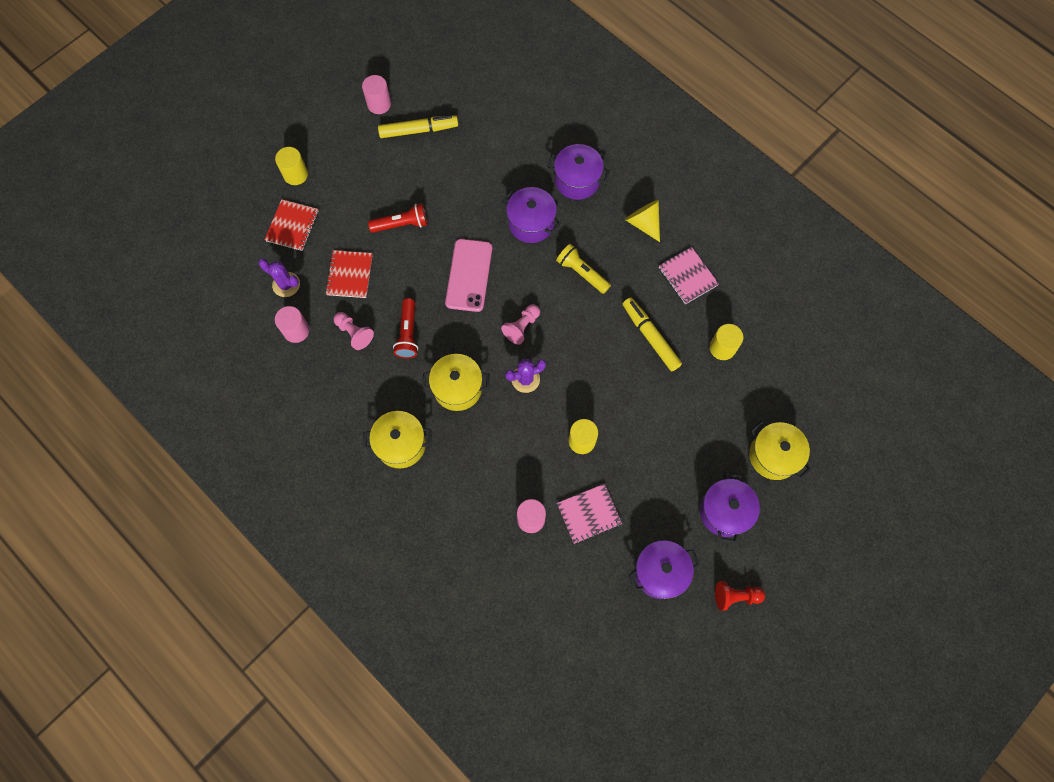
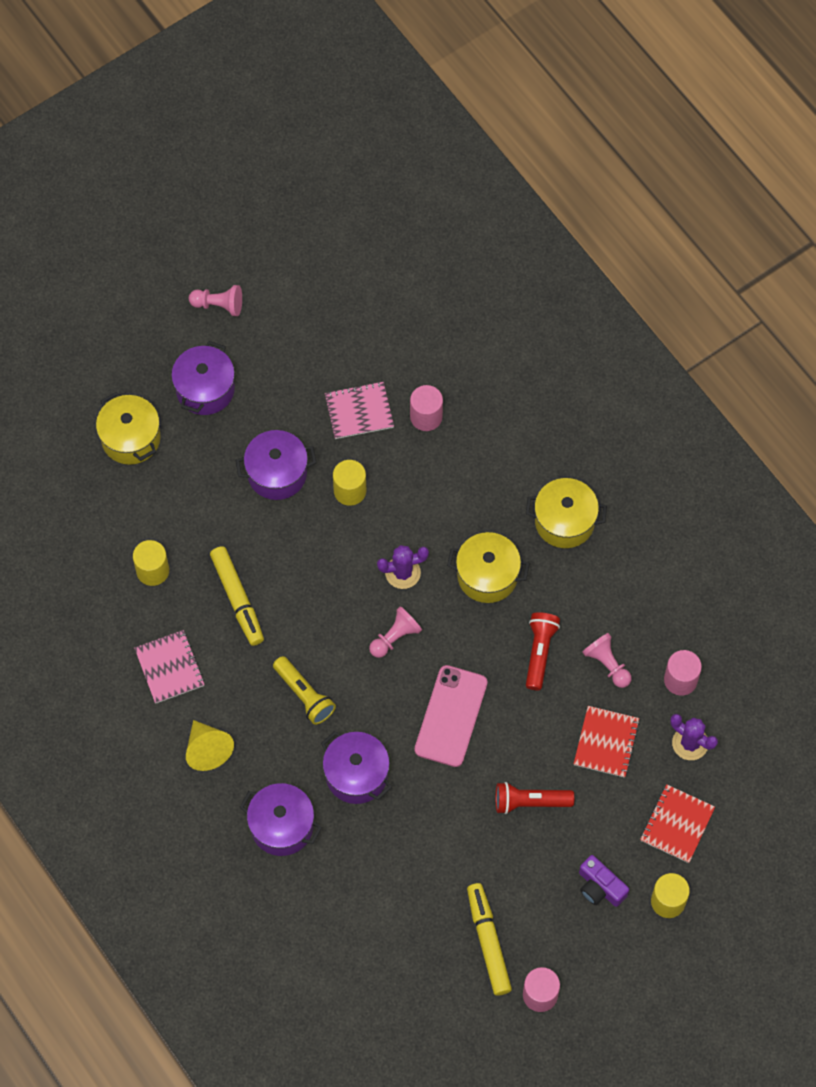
camera: 170 degrees left, 5 degrees down
yellow marker [378,115,458,138] -> yellow marker turned 75 degrees clockwise [467,883,512,996]
purple pot [629,540,700,599] -> purple pot moved to [235,430,317,500]
red pawn [715,581,765,611] -> pink pawn [189,285,242,316]
none -> purple camera [579,855,629,907]

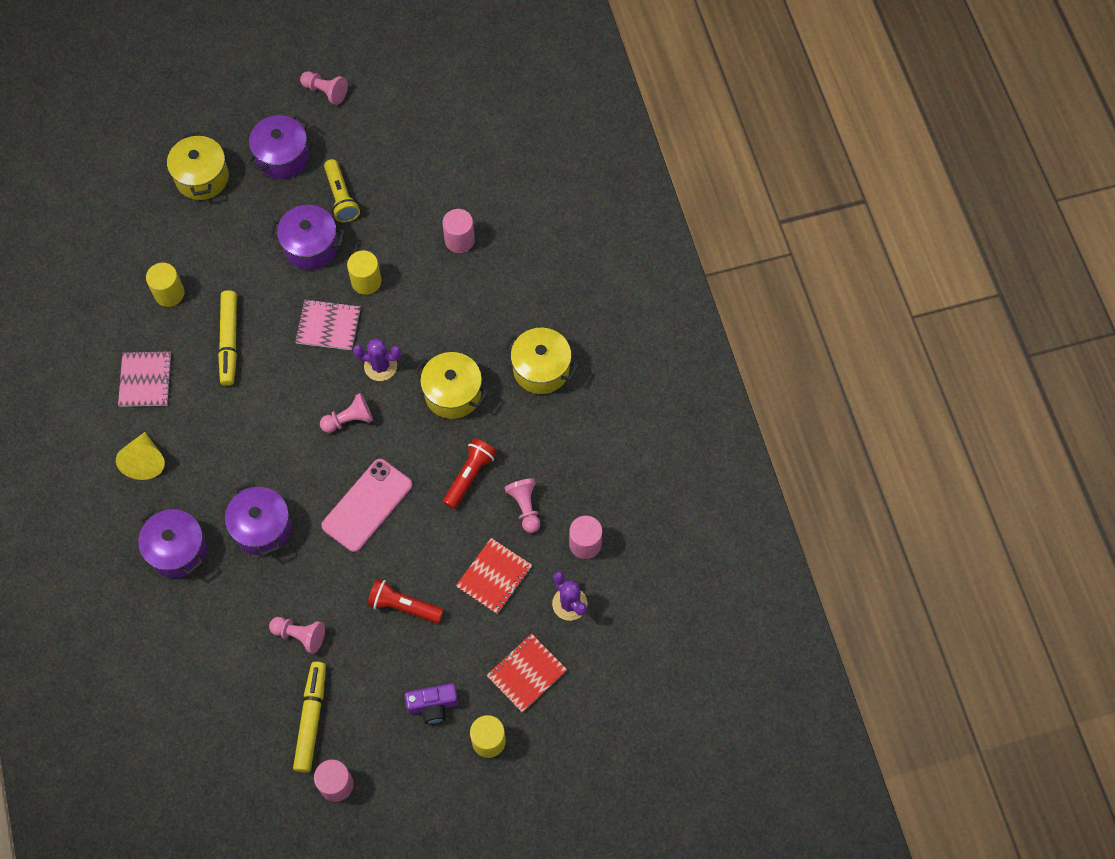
camera: 20 degrees right, 0 degrees up
yellow flashlight [273,656,336,725] -> yellow flashlight moved to [324,159,360,223]
pink notebook [325,381,394,439] -> pink notebook moved to [295,299,360,350]
purple camera [579,855,629,907] -> purple camera turned 75 degrees counterclockwise [405,684,458,724]
none -> pink pawn [269,617,325,654]

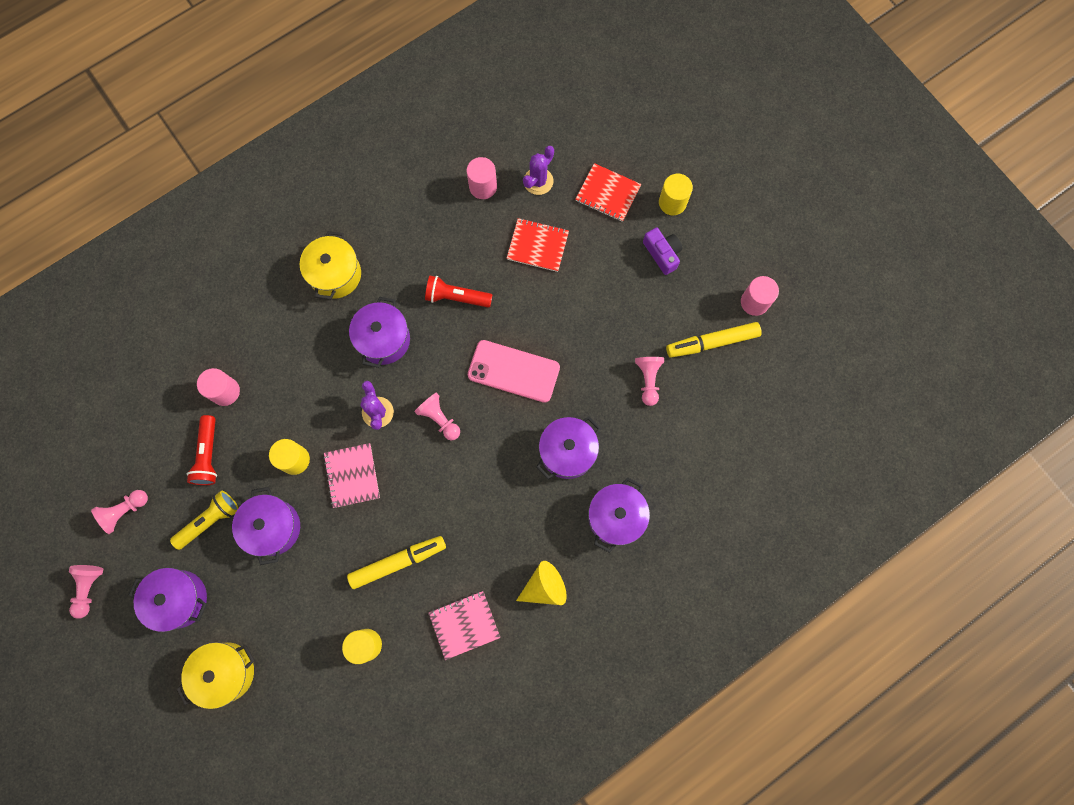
camera: 110 degrees left, 10 degrees up
red flashlight [367,578,444,623] -> red flashlight moved to [187,415,217,485]
yellow pot [415,352,488,419] -> purple pot [349,297,410,368]
pink pawn [505,478,540,533] -> pink pawn moved to [91,490,148,534]

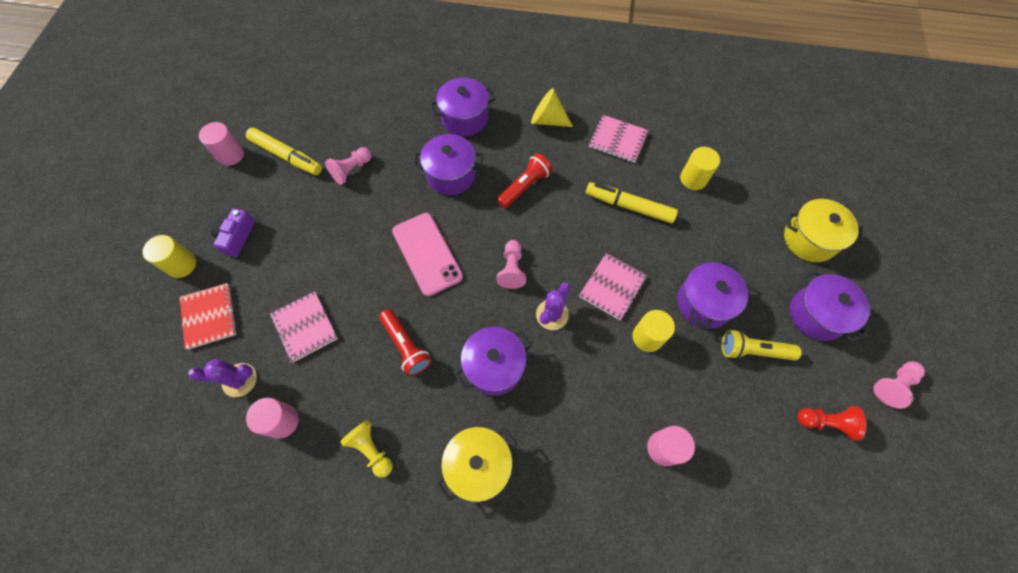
camera: 135 degrees left, 10 degrees down
pink pawn [91,490,148,534] -> red pawn [797,406,866,441]
red flashlight [187,415,217,485] -> red flashlight moved to [497,153,553,208]
red notebook [507,218,569,272] -> pink notebook [270,291,338,362]
none -> yellow pawn [340,420,393,478]

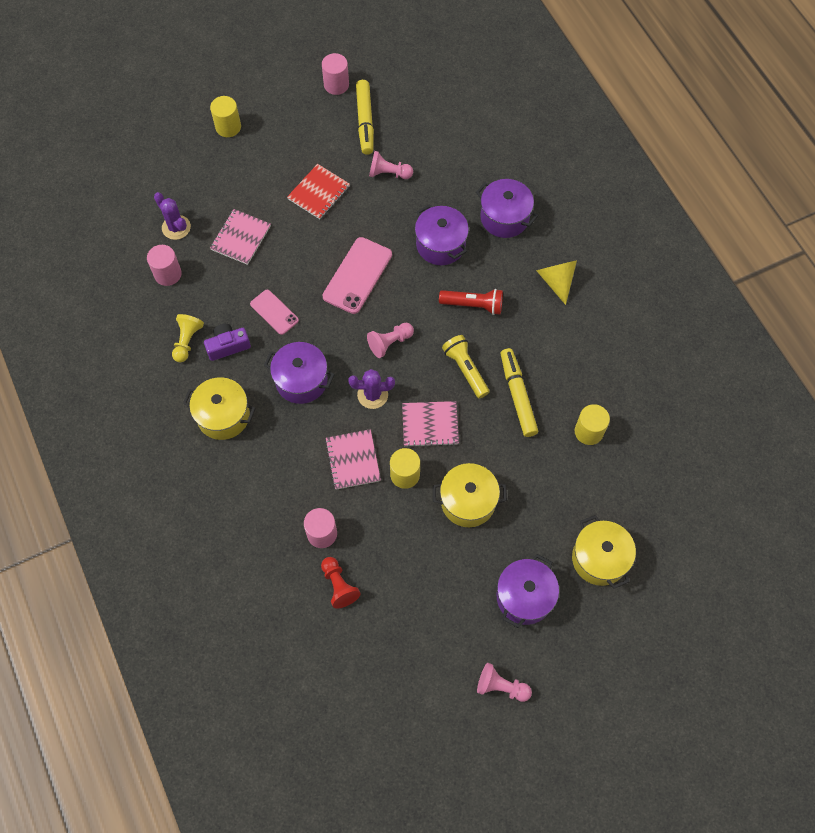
camera: 55 degrees right, 0 degrees up
red notebook [180,283,237,350] -> red notebook moved to [287,164,350,219]
purple camera [211,208,255,257] -> purple camera moved to [204,324,251,361]
red flashlight [379,309,432,377] -> pink phone [250,290,299,335]
pink notebook [589,115,649,163] -> pink notebook moved to [325,429,381,489]
purple pot [677,260,748,329] -> yellow pot [433,463,507,527]
yellow flashlight [722,330,802,361] -> yellow flashlight moved to [442,335,489,399]
red pawn [797,406,866,441] -> red pawn moved to [321,557,361,608]

